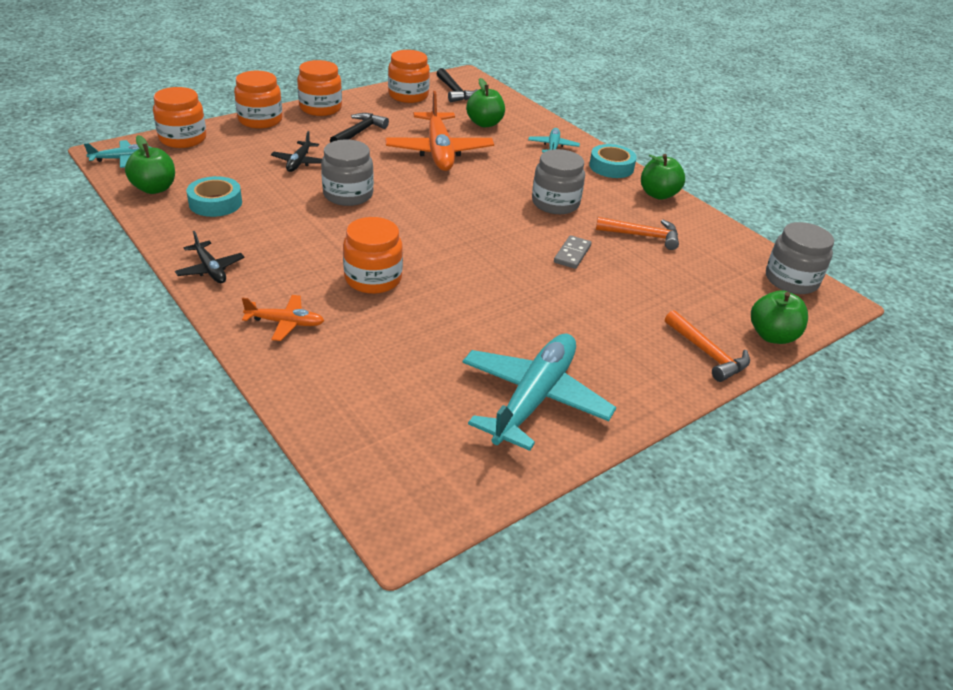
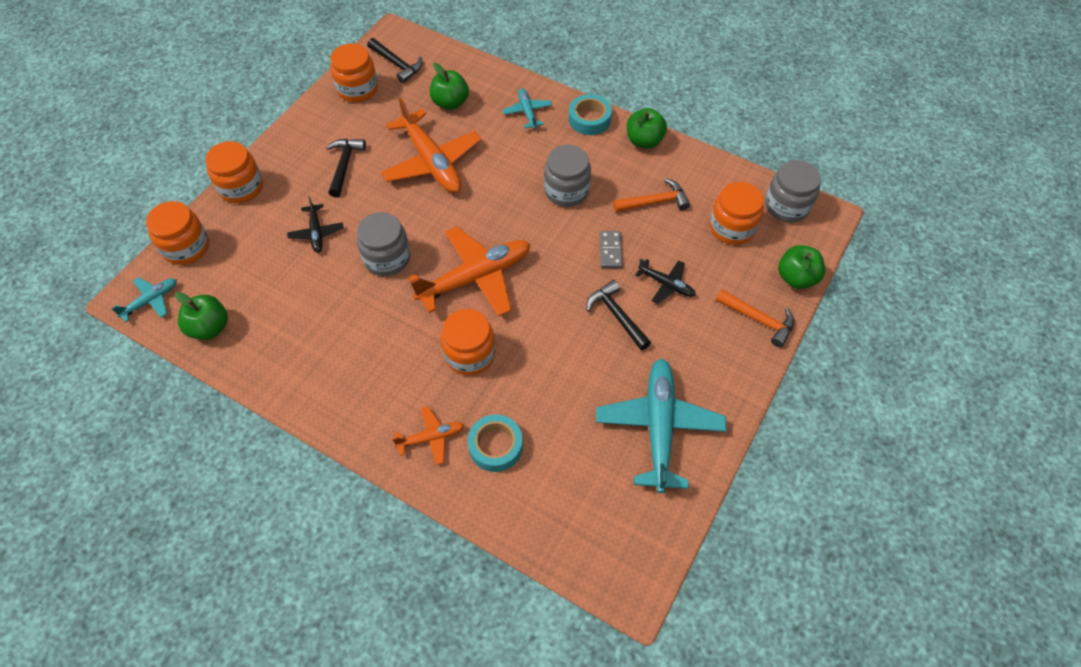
camera: 20 degrees left, 20 degrees up
black plane [175,231,245,283] -> black plane moved to [635,258,696,304]
turquoise tape [186,176,242,217] -> turquoise tape moved to [468,414,523,472]
orange jar [297,60,342,116] -> orange jar moved to [710,182,764,245]
none -> orange plane [408,226,531,316]
none -> black hammer [587,280,651,350]

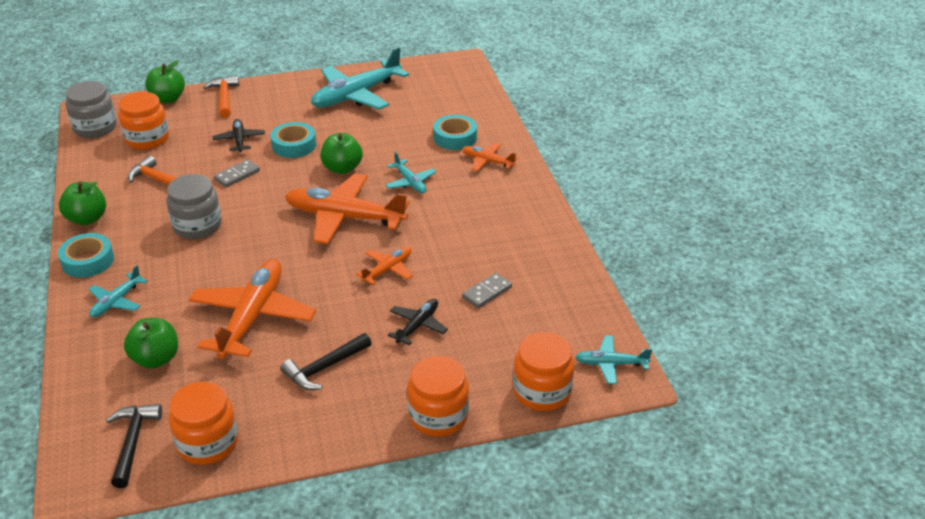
camera: 135 degrees left, 20 degrees down
green apple [175,292,228,340] -> green apple moved to [320,133,363,174]
grey jar [357,212,410,276] -> orange plane [356,247,413,285]
orange jar [441,309,495,376] -> turquoise plane [385,152,436,194]
black hammer [587,280,651,350] -> turquoise tape [271,122,316,158]
none -> grey domino [462,273,512,308]

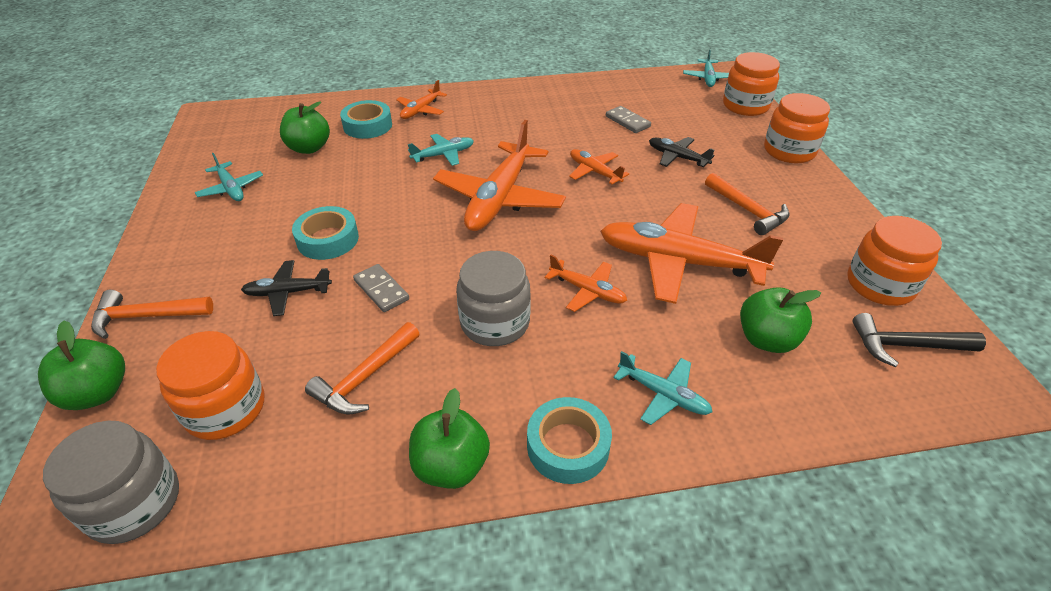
camera: 85 degrees left, 5 degrees up
black hammer [281,333,372,390] -> orange hammer [705,173,789,235]
turquoise plane [311,47,409,110] -> turquoise plane [194,153,263,201], size x0.49
green apple [320,133,363,174] -> green apple moved to [280,101,330,154]
none -> orange plane [545,255,627,312]

